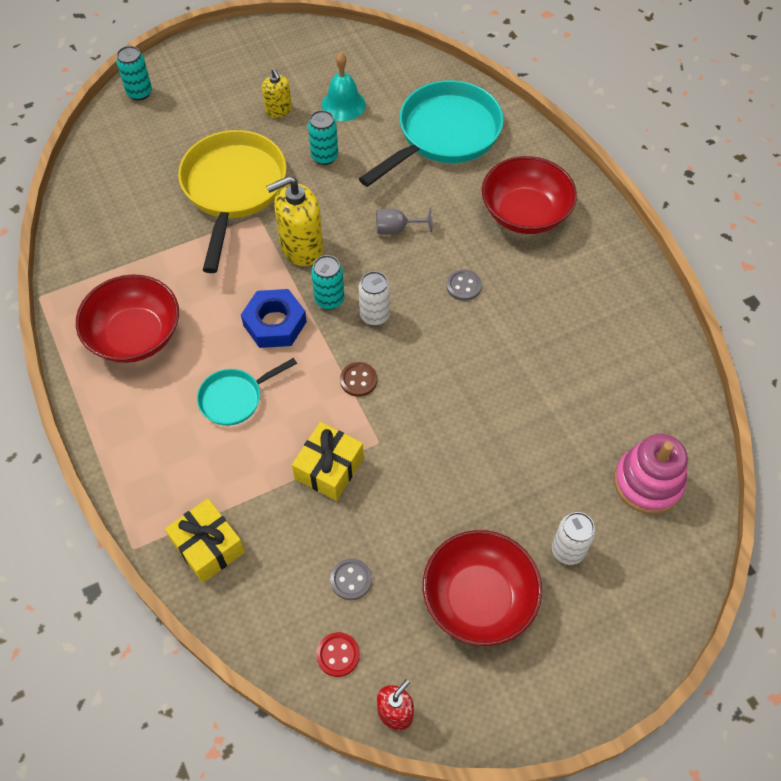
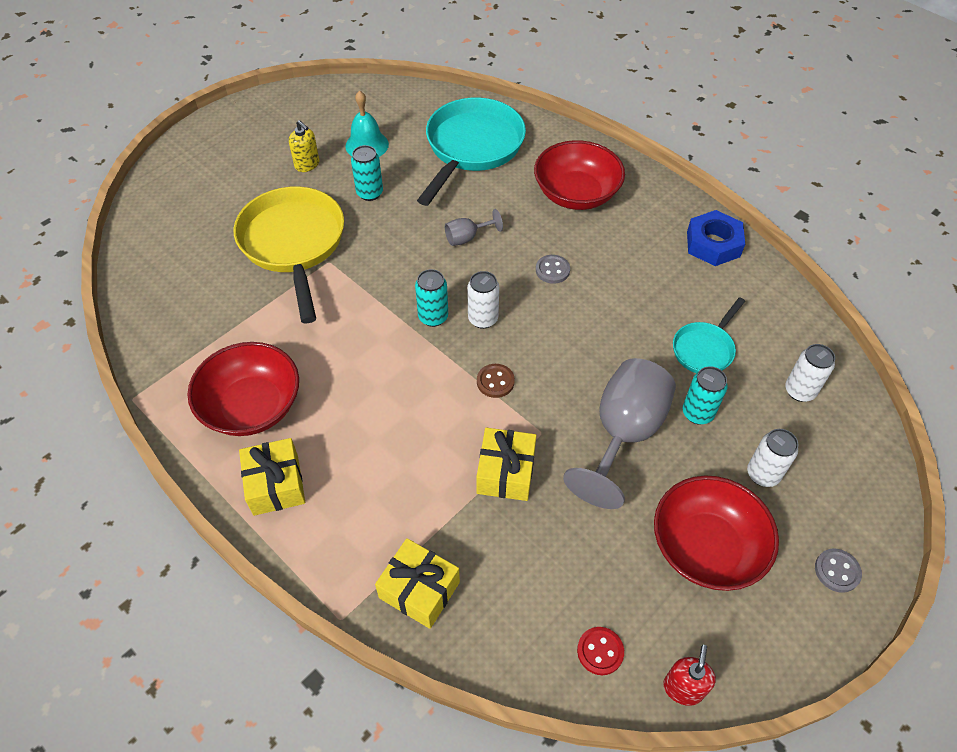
camera: 20 degrees left, 5 degrees down
turquoise can [116,46,152,100] -> turquoise can moved to [682,366,728,424]
turquoise pan [197,358,297,426] -> turquoise pan moved to [673,297,745,373]
blue nut [241,289,307,348] -> blue nut moved to [687,210,745,266]
yellow soap dispenser [266,176,323,266] -> none
grey button [330,559,372,600] -> grey button moved to [815,549,862,593]
pink stacking toy [614,434,688,514] -> white can [785,344,835,402]
none -> yellow gift [239,438,305,516]
none -> grey goblet [563,358,676,509]

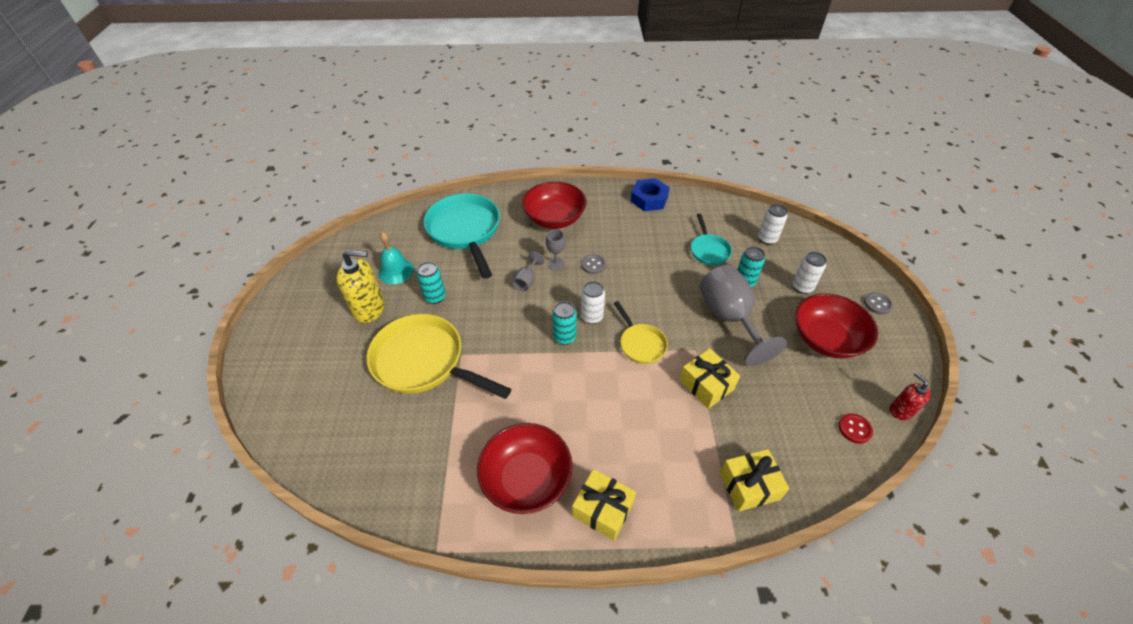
camera: 45 degrees left, 5 degrees down
yellow soap dispenser [289,120,319,172] -> yellow soap dispenser [336,250,385,323], size x1.74
brown button [477,364,515,398] -> yellow pan [614,301,668,364]
none -> grey goblet [546,229,565,271]

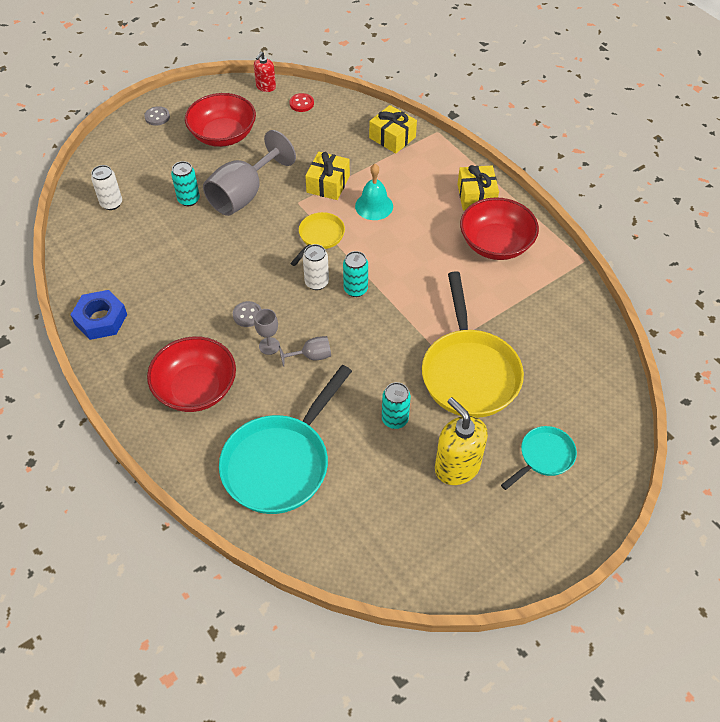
camera: 125 degrees left, 5 degrees up
turquoise bell [378,232,414,284] -> turquoise bell moved to [355,164,393,220]
turquoise pan [691,213,732,265] -> turquoise pan moved to [501,426,577,490]
white can [792,252,827,294] -> none

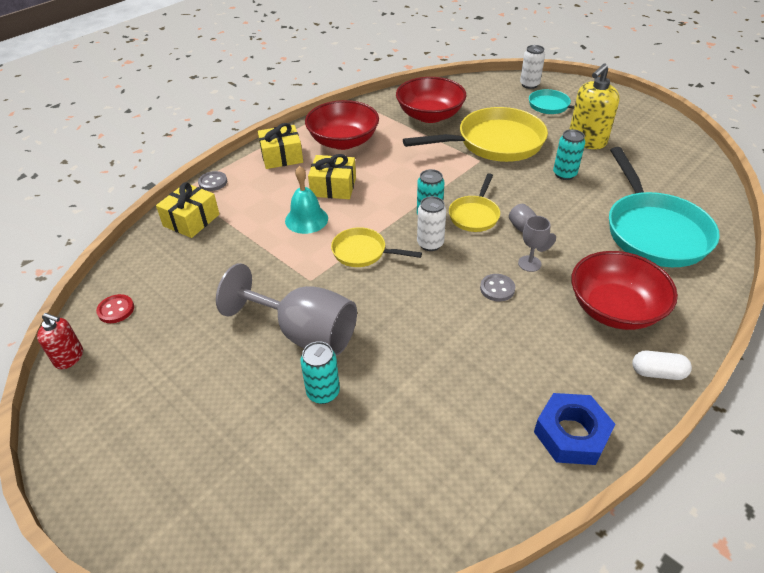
camera: 100 degrees left, 10 degrees down
white can [91,165,122,210] -> white can moved to [520,45,545,89]
grey button [144,106,170,126] -> grey button moved to [198,171,227,191]
red bowl [185,93,256,147] -> red bowl moved to [396,77,466,123]
turquoise pan [219,365,352,514] -> turquoise pan turned 60 degrees clockwise [609,147,720,267]
yellow gift [305,152,350,200] -> yellow gift moved to [308,154,356,199]
none -> yellow pan [449,173,500,232]
none -> white capsule [632,351,692,380]

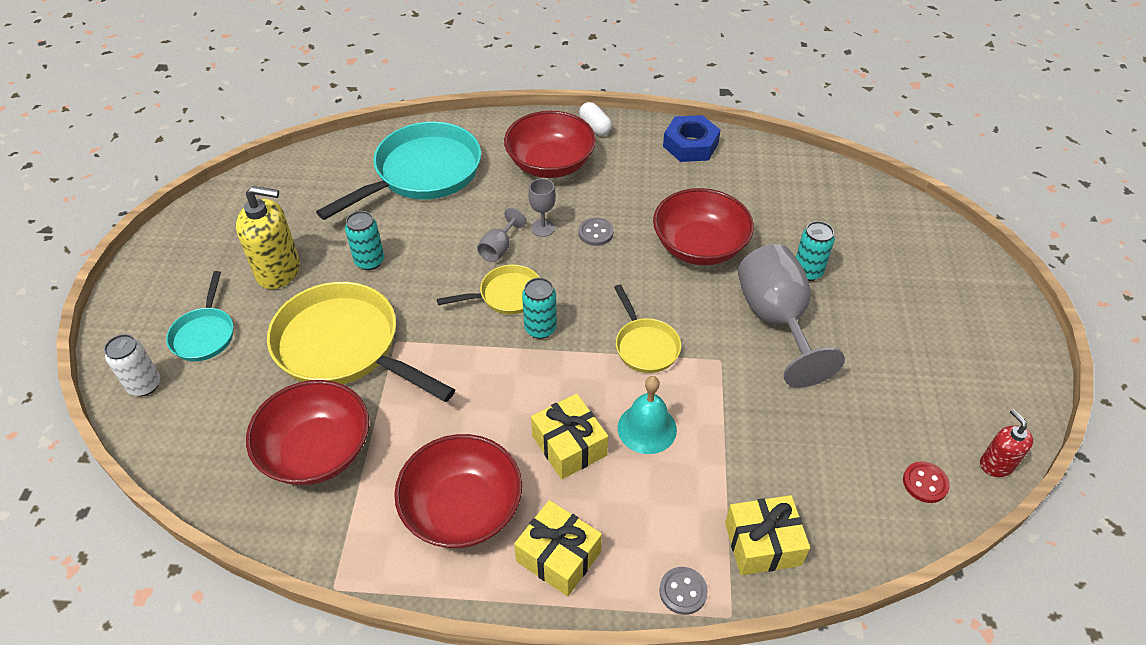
camera: 130 degrees left, 5 degrees up
white can [417,196,446,251] -> none
none -> red bowl [653,188,754,265]

